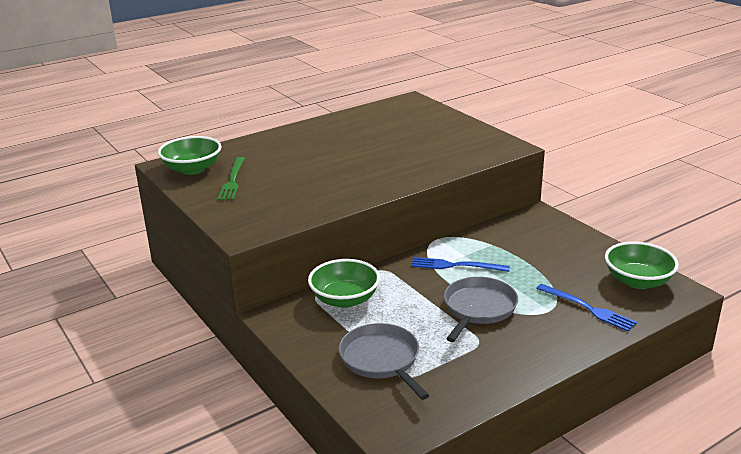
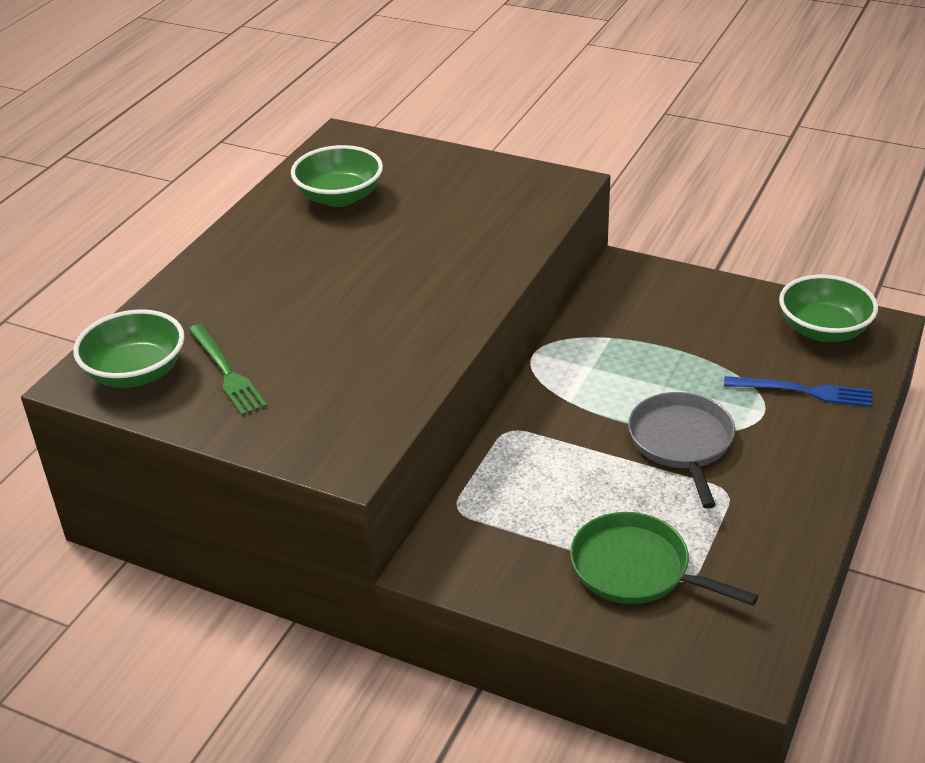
camera: 30 degrees left, 10 degrees up
green bowl [308,259,380,308] -> green bowl moved to [291,145,383,207]
grey pan [339,323,429,400] -> green pan [570,512,758,606]
blue fork [411,257,510,272] -> none

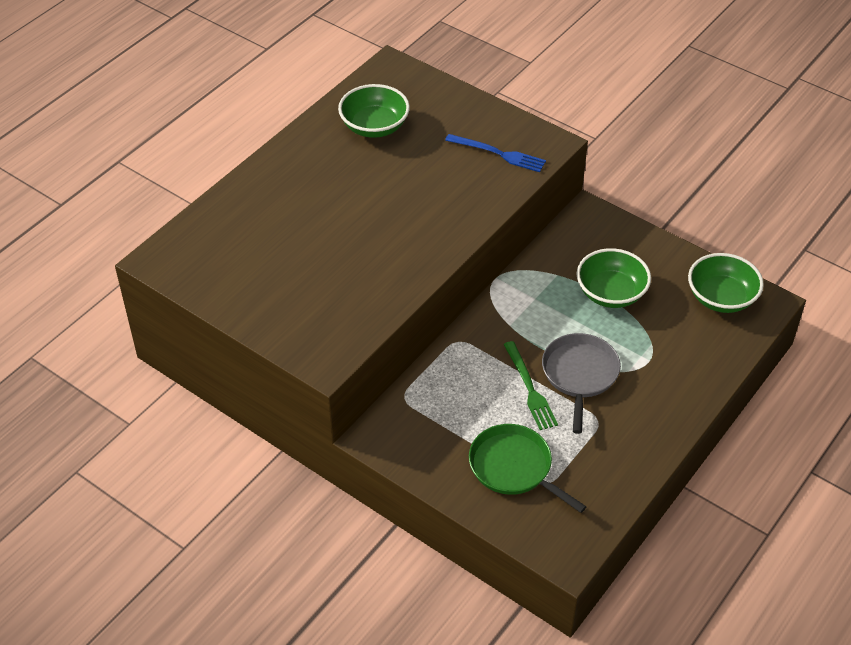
camera: 10 degrees right, 10 degrees up
green bowl [73,309,184,388] -> green bowl moved to [576,248,651,308]
green fork [189,324,267,416] -> green fork moved to [503,341,558,430]
blue fork [724,376,872,407] -> blue fork moved to [445,134,546,172]

